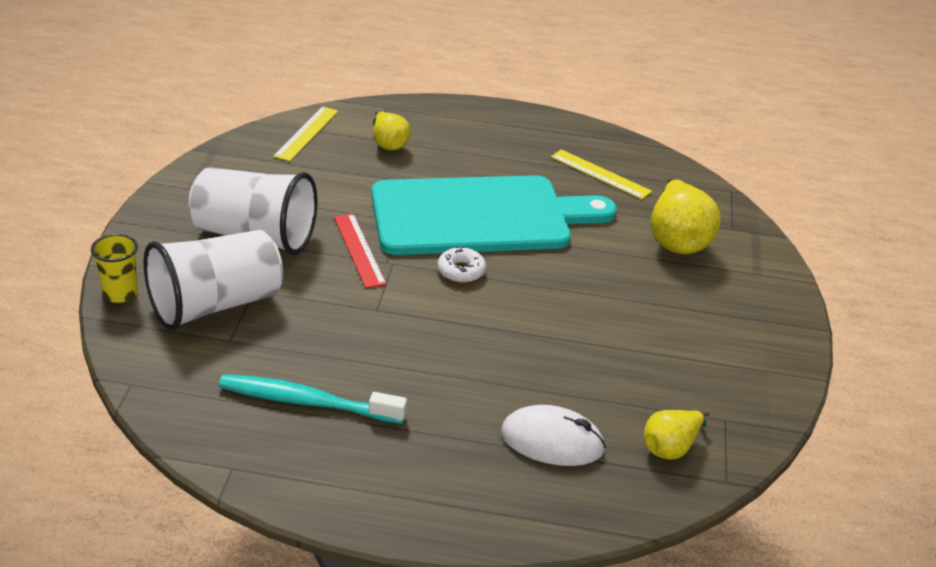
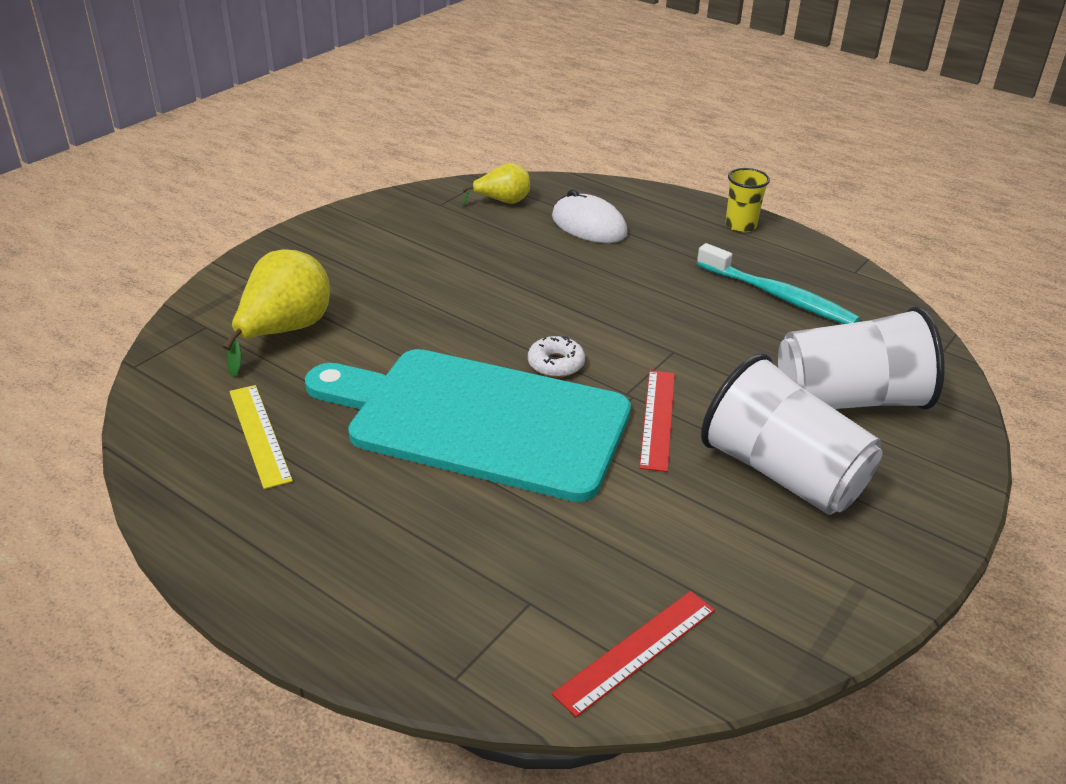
camera: 150 degrees left, 0 degrees up
yellow cup [91,234,138,303] -> yellow cup moved to [726,168,770,232]
yellow ruler [273,106,338,161] -> red ruler [552,591,715,717]
yellow pear [373,112,411,150] -> none

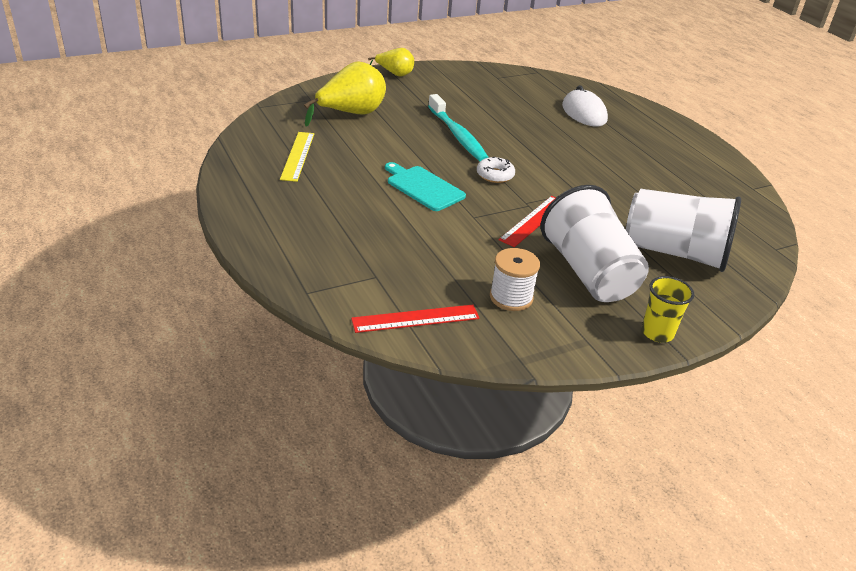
camera: 25 degrees right, 0 degrees up
turquoise cutting board [305,349,631,502] -> turquoise cutting board [385,162,466,211], size x0.44
yellow pear [462,163,530,206] -> yellow pear moved to [368,48,414,77]
turquoise toothbrush [697,243,860,324] -> turquoise toothbrush moved to [428,94,489,161]
yellow cup [726,168,770,232] -> yellow cup moved to [642,276,694,342]
none -> white spool [490,248,540,311]

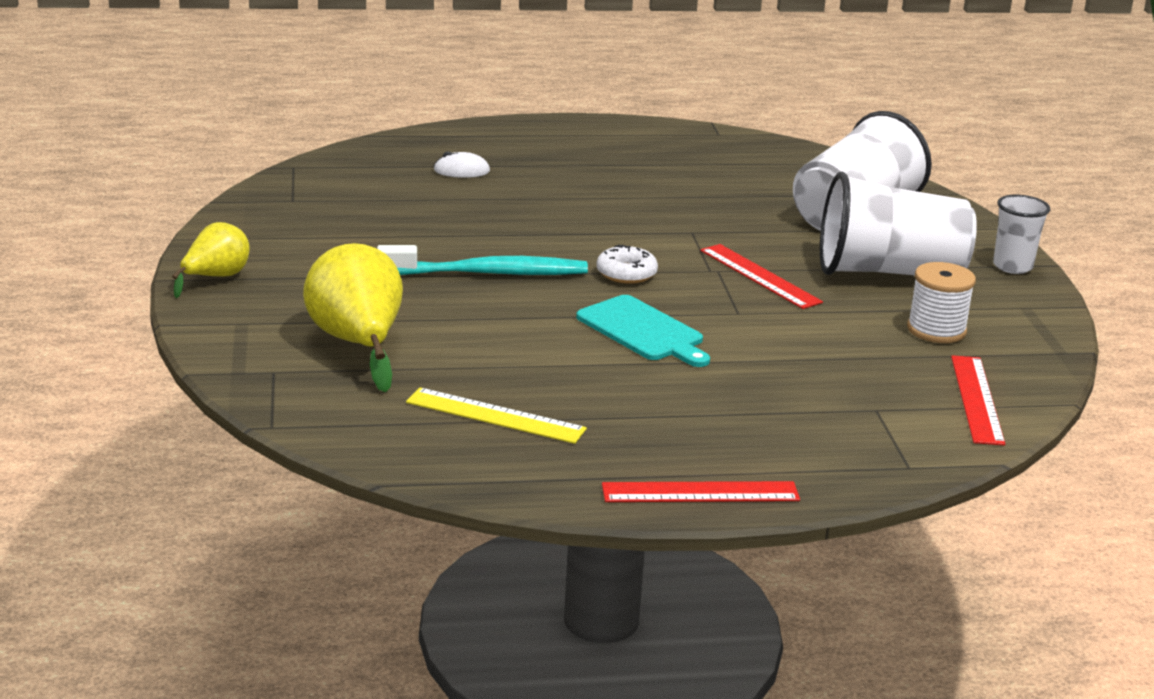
camera: 70 degrees left, 10 degrees down
turquoise cutting board [385,162,466,211] -> turquoise cutting board turned 105 degrees counterclockwise [576,295,710,367]
white mouse [562,85,608,127] -> white mouse [434,151,490,178], size x0.56
yellow cup [642,276,694,342] -> white cup [993,194,1050,274]
none -> red ruler [602,481,800,502]

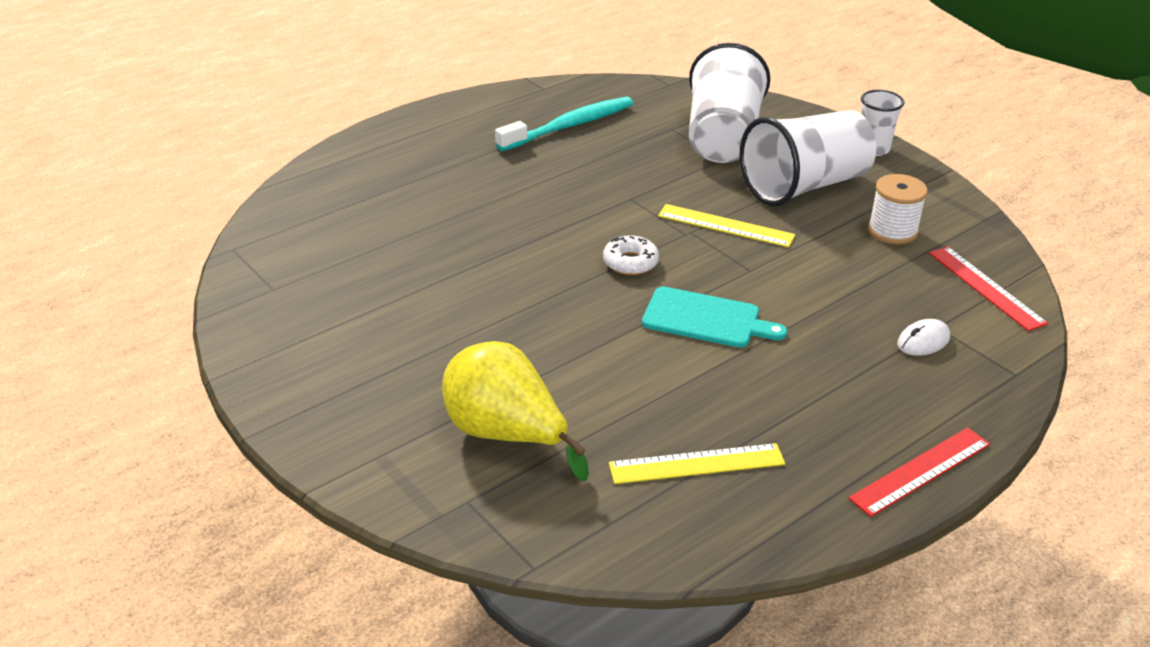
camera: 30 degrees left, 10 degrees up
yellow pear [172,222,250,298] -> none
turquoise toothbrush [377,245,588,275] -> turquoise toothbrush moved to [495,97,633,151]
white mouse [434,151,490,178] -> white mouse moved to [897,319,950,356]
red ruler [700,244,823,309] -> yellow ruler [658,204,795,247]

